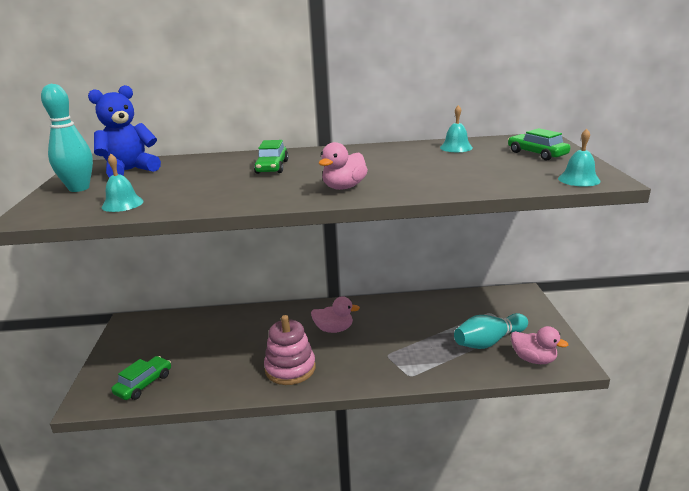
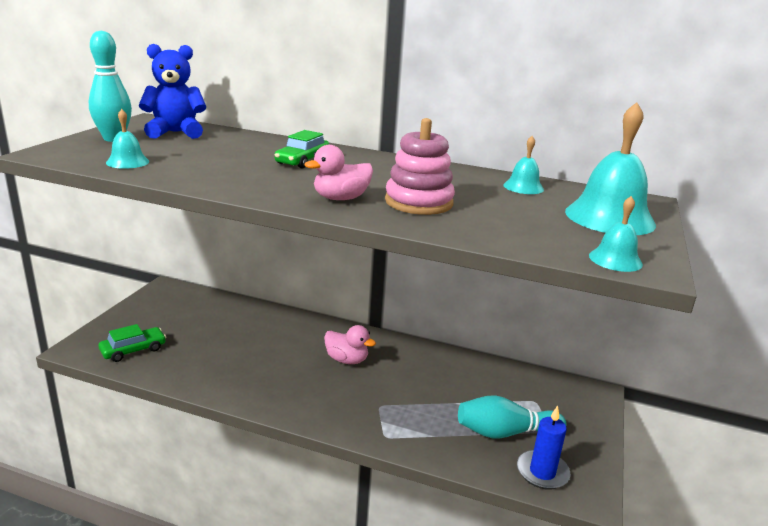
camera: 20 degrees right, 0 degrees up
pink stacking toy [264,315,316,385] -> pink stacking toy moved to [385,118,455,215]
green car [508,128,571,161] -> turquoise bell [565,102,656,235]
pink duck [511,326,568,364] -> blue candle [517,406,570,490]

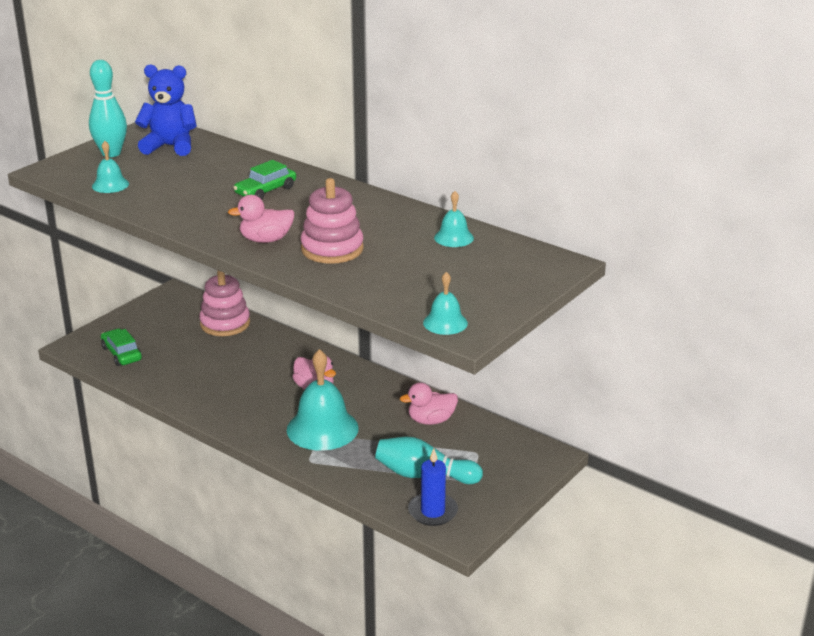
camera: 20 degrees right, 5 degrees up
green car [99,324,166,362] -> green car turned 105 degrees counterclockwise [101,328,142,366]
turquoise bell [565,102,656,235] -> turquoise bell moved to [287,349,359,451]
none -> pink stacking toy [199,270,250,336]
none -> pink duck [400,382,458,425]

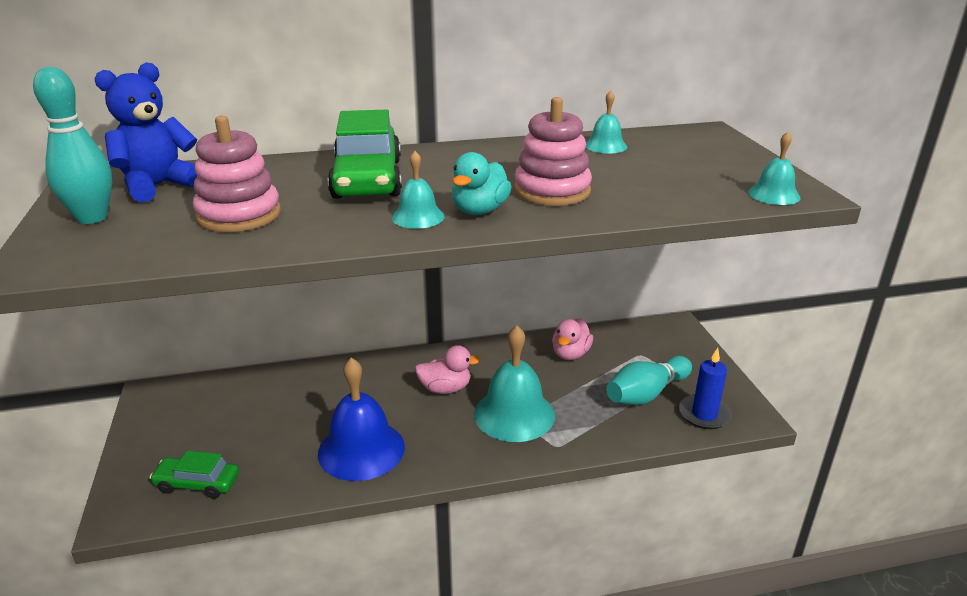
camera: 50 degrees left, 0 degrees up
turquoise bell [92,141,129,193] -> turquoise bell moved to [392,151,445,229]
pink stacking toy [199,270,250,336] -> pink stacking toy moved to [193,116,281,232]
pink duck [228,195,295,243] -> turquoise duck [452,152,512,215]
green car [233,160,296,200] -> green car [328,109,402,199], size x1.78
none -> blue bell [318,357,405,481]

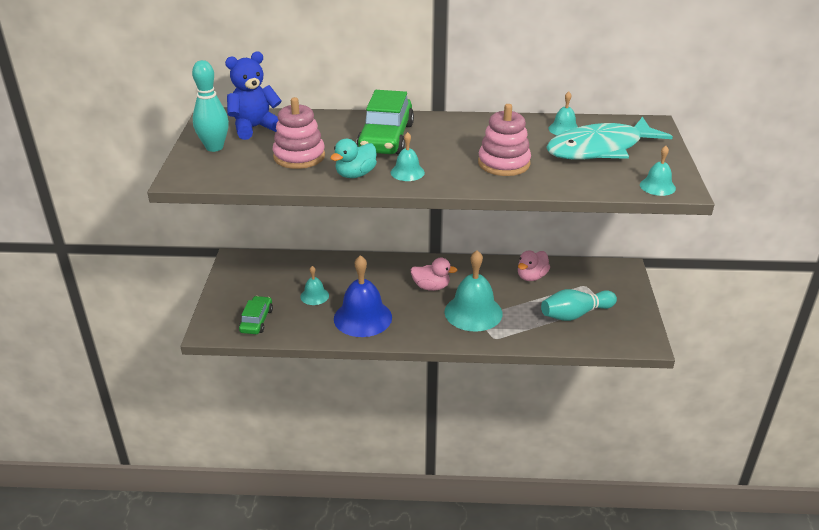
camera: 15 degrees right, 5 degrees up
green car [149,451,239,499] -> green car turned 75 degrees clockwise [239,296,273,334]
turquoise duck [452,152,512,215] -> turquoise duck moved to [331,139,377,178]
blue candle [679,348,732,429] -> none
none -> turquoise bell [300,266,329,305]
none -> turquoise fish [546,117,673,160]

